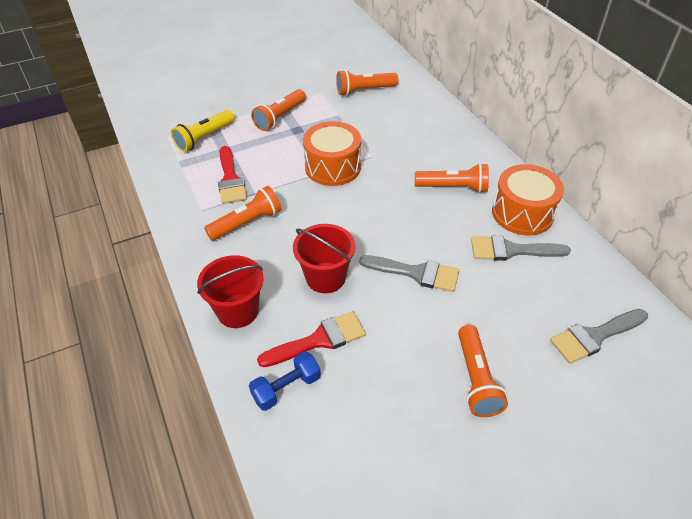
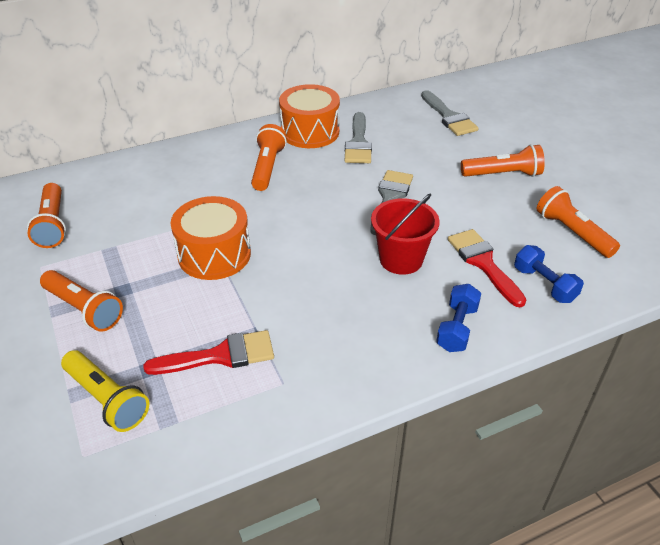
camera: 90 degrees left, 5 degrees down
red bucket [197,255,264,328] -> blue dumbbell [436,284,481,352]
orange flashlight [204,186,281,240] -> orange flashlight moved to [537,186,620,258]

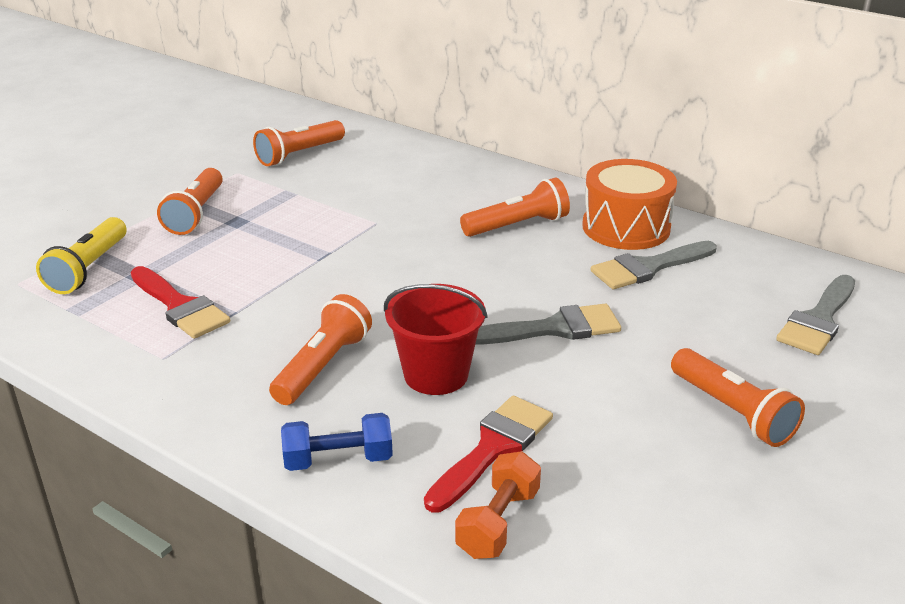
camera: 60 degrees right, 10 degrees down
orange drum [171,196,251,280] -> none
blue dumbbell [514,245,584,303] -> orange dumbbell [455,451,541,559]
orange flashlight [537,186,620,258] -> orange flashlight moved to [269,294,372,405]

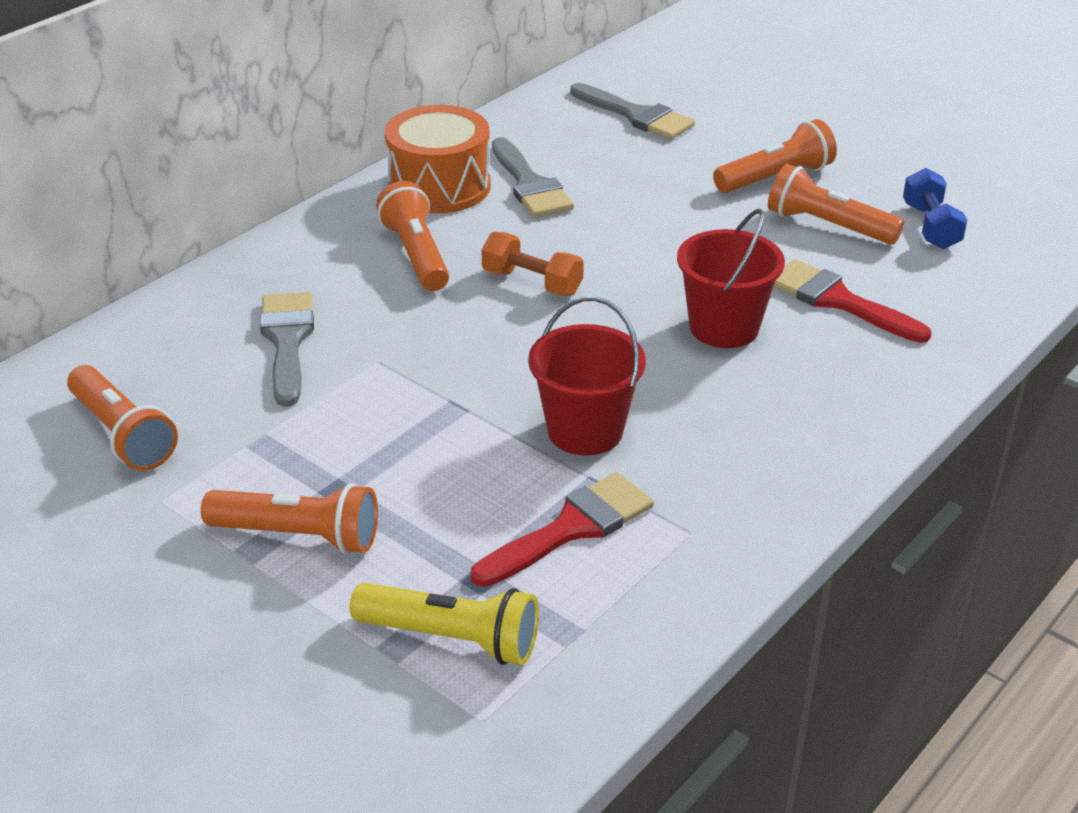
camera: 85 degrees left, 5 degrees up
orange flashlight [269,294,372,405] -> orange flashlight moved to [768,164,904,245]
blue dumbbell [281,413,393,471] -> blue dumbbell moved to [903,168,967,249]
orange dumbbell [455,451,541,559] -> orange dumbbell moved to [481,232,584,296]
grey brush [476,304,621,345] -> grey brush moved to [260,292,314,407]
none -> red bucket [528,297,646,456]

